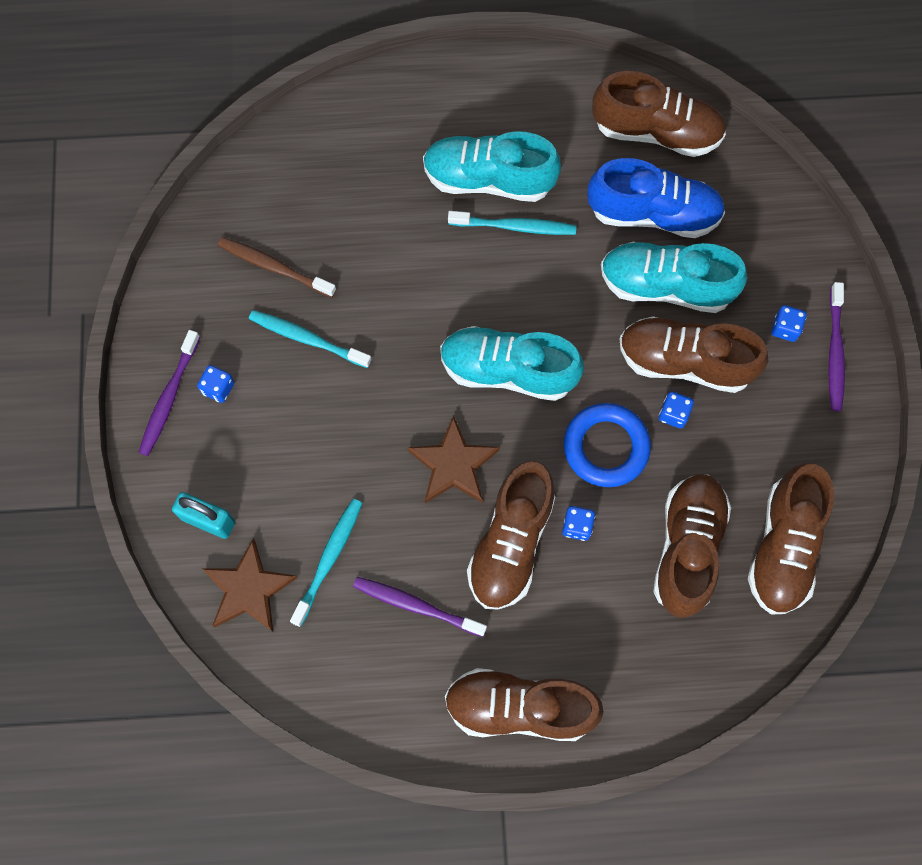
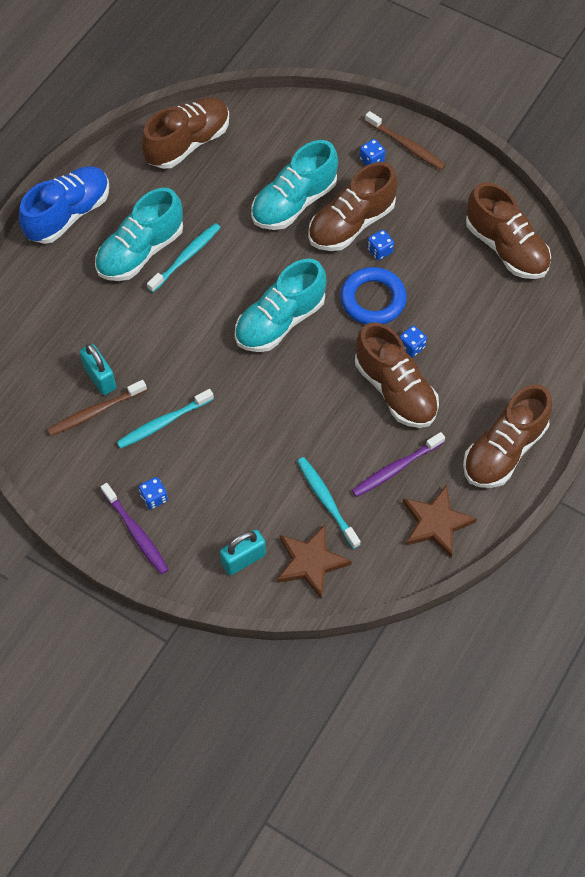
camera: 55 degrees left, 10 degrees down
brown star [407,415,500,503] -> brown star moved to [403,485,477,558]
blue shoe [587,158,725,238] -> blue shoe moved to [19,166,109,244]
brown shoe [653,474,731,618] -> none
purple toothbrush [828,282,845,411] -> brown toothbrush [365,111,446,170]
none -> turquoise padlock [80,343,116,395]

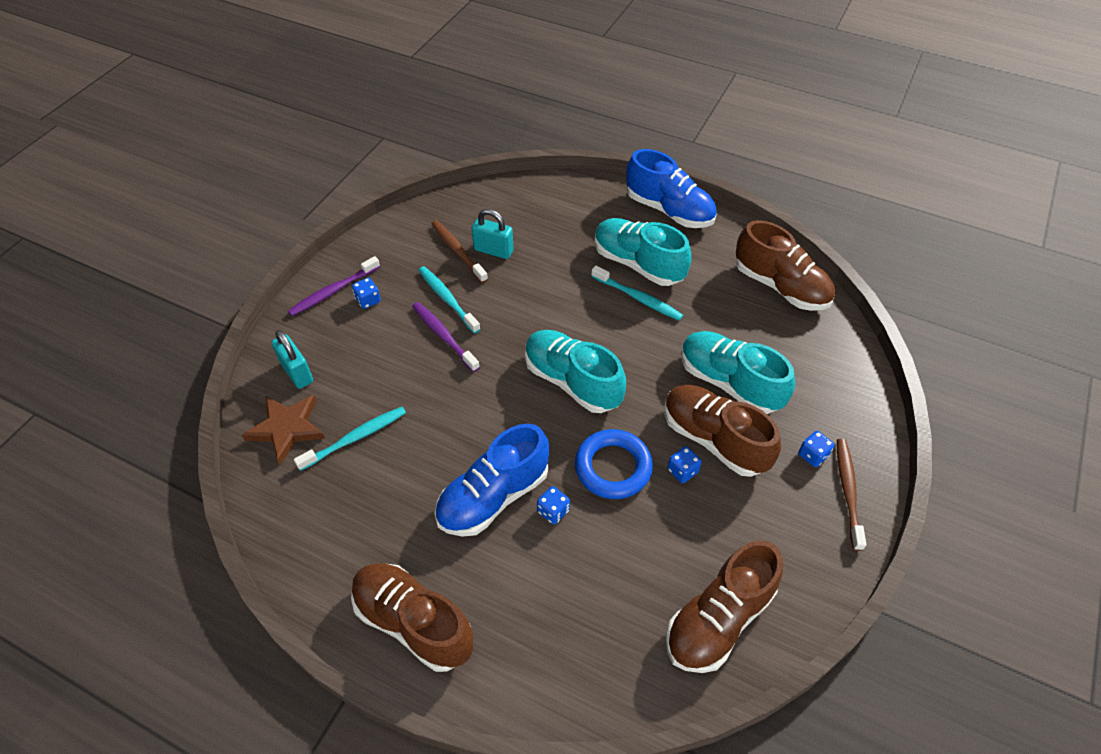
camera: 85 degrees right, 10 degrees down
turquoise padlock [80,343,116,395] -> turquoise padlock turned 60 degrees clockwise [472,209,514,259]
purple toothbrush [352,432,445,497] -> purple toothbrush moved to [412,302,480,372]
brown shoe [355,322,439,428] -> blue shoe [435,424,549,537]
brown toothbrush [365,111,446,170] -> brown toothbrush turned 150 degrees clockwise [837,439,866,551]
brown star [403,485,477,558] -> none

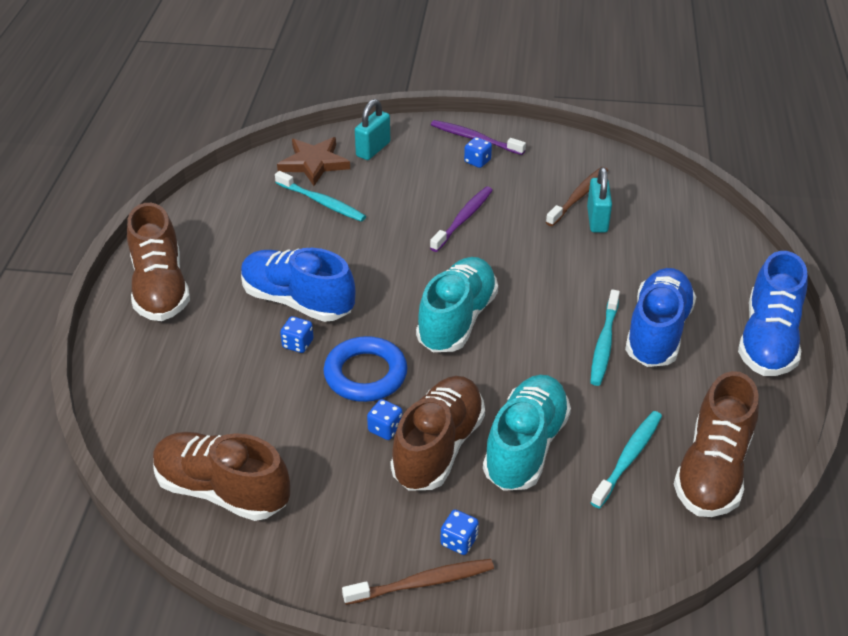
camera: 70 degrees right, 10 degrees down
brown shoe [351,563,473,672] -> brown shoe turned 150 degrees clockwise [127,203,190,321]
turquoise toothbrush [418,266,480,334] -> turquoise toothbrush moved to [591,411,662,509]
turquoise shoe [595,218,692,286] -> blue shoe [625,268,696,367]

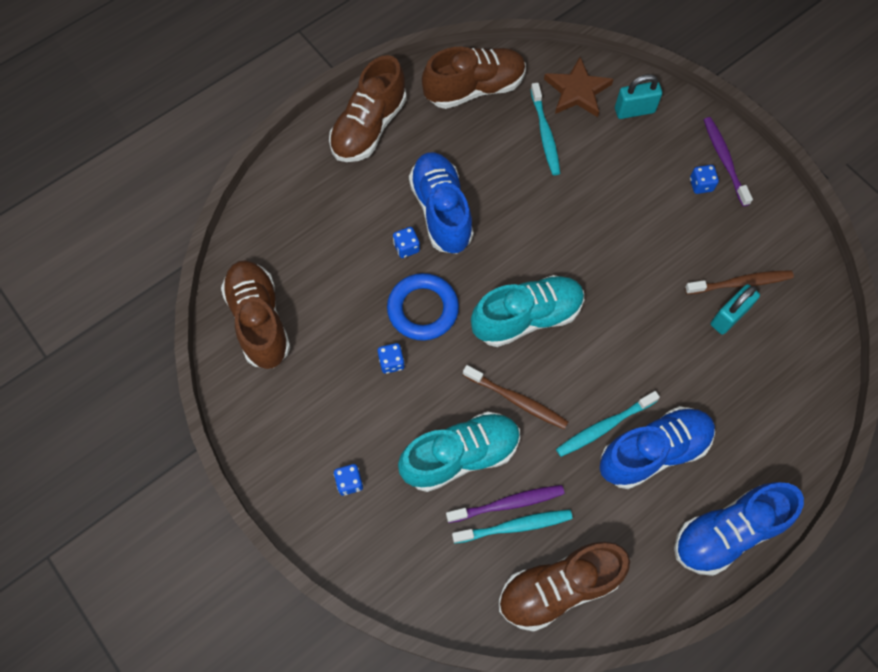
camera: 45 degrees right, 25 degrees up
brown toothbrush [342,559,494,605] -> brown toothbrush moved to [463,365,568,429]
brown shoe [390,376,485,491] -> brown shoe moved to [422,47,526,109]
purple toothbrush [430,187,493,252] -> purple toothbrush moved to [446,485,565,523]

